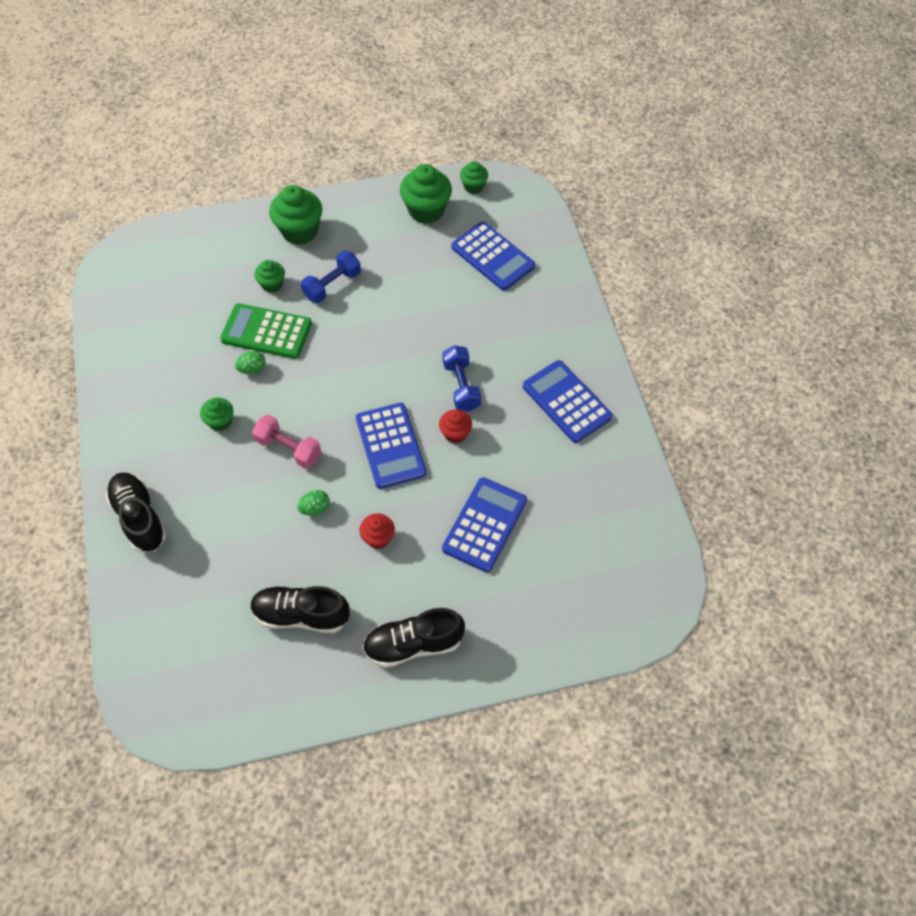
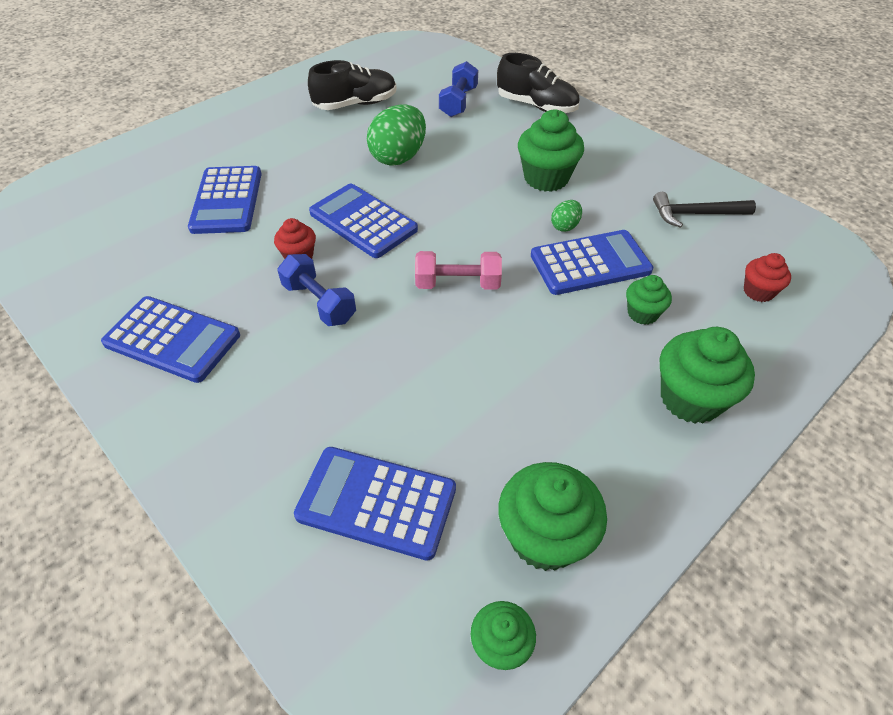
camera: 150 degrees right, 10 degrees down
green cupcake [200,397,233,431] -> green cupcake [518,109,584,192], size x1.78
green calculator [220,303,312,359] -> blue calculator [531,230,653,295]
pink dumbbell [252,414,321,468] -> pink dumbbell moved to [415,251,502,290]
green egg [297,490,330,516] -> green egg [367,104,426,166], size x2.07
blue dumbbell [301,251,361,303] -> blue dumbbell moved to [439,61,478,117]
red cupcake [359,513,395,549] -> red cupcake moved to [744,253,791,302]
black shoe [362,608,465,668] -> none
none -> black hammer [653,192,756,228]

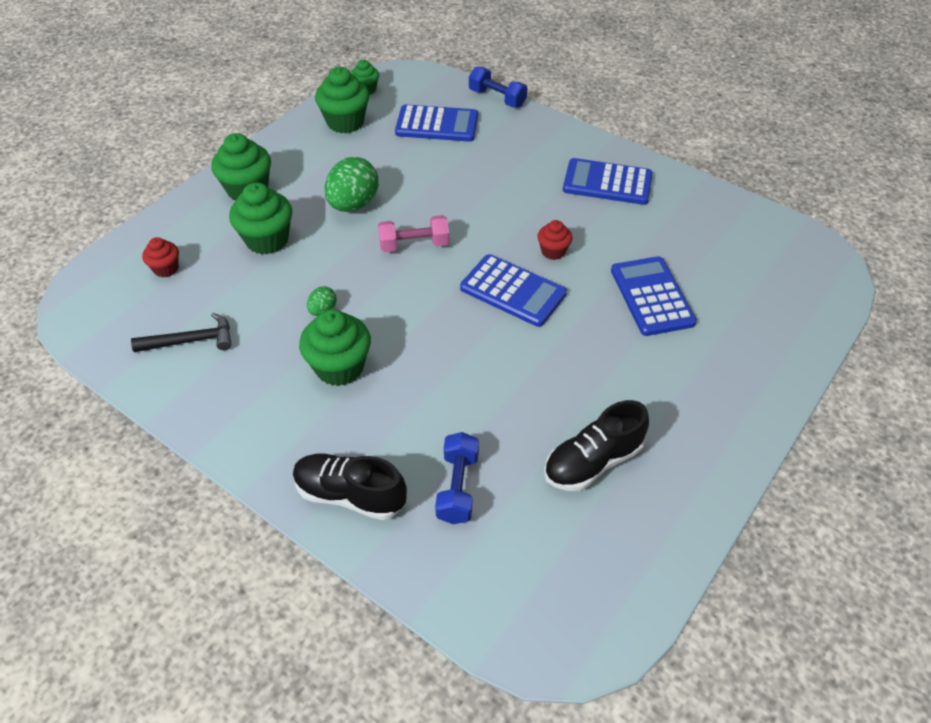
camera: 170 degrees right, 0 degrees up
blue dumbbell [277,254,356,326] -> blue dumbbell moved to [469,66,527,108]
green egg [367,104,426,166] -> green egg moved to [325,157,378,212]
blue calculator [531,230,653,295] -> none
green cupcake [626,275,672,325] -> green cupcake [229,182,292,255], size x1.78

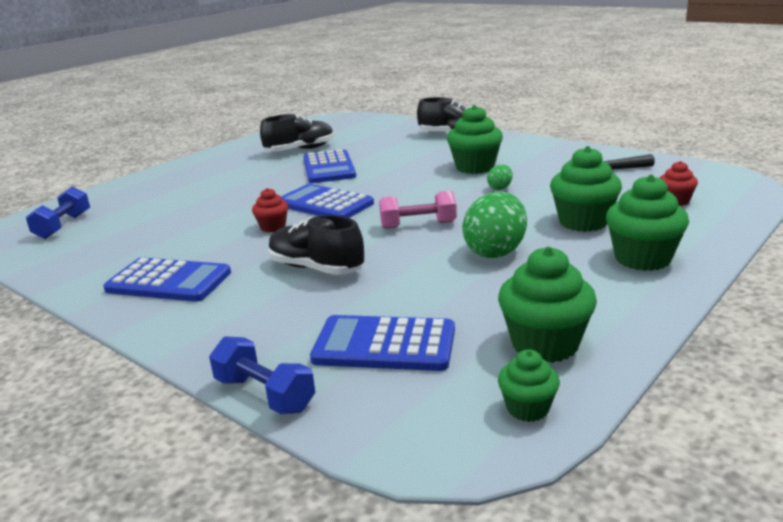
camera: 175 degrees left, 25 degrees down
blue dumbbell [435,432,479,524] -> blue dumbbell moved to [26,186,90,239]
blue calculator [611,256,697,336] -> blue calculator moved to [303,149,356,183]
none -> black shoe [268,215,364,275]

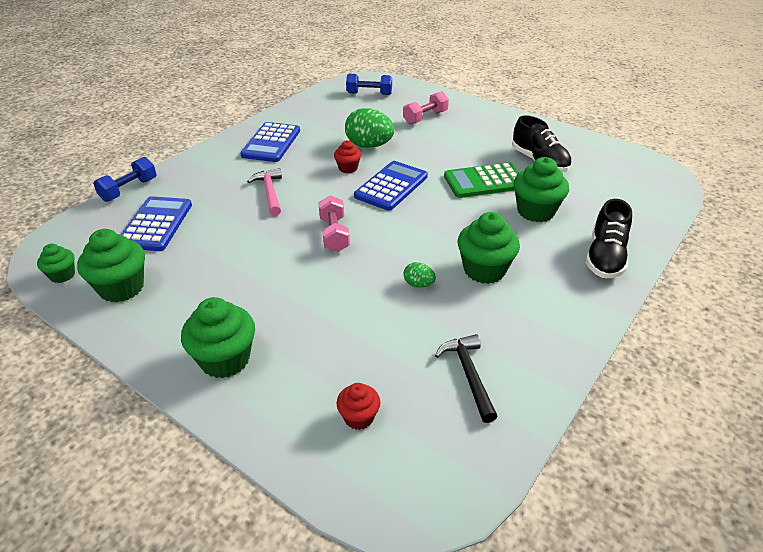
camera: 85 degrees right, 15 degrees up
black shoe [268,215,364,275] -> pink hammer [247,168,282,216]
blue calculator [303,149,356,183] -> green calculator [444,162,519,198]
green egg [462,192,527,258] -> green egg moved to [345,108,395,148]
green cupcake [550,146,622,232] -> green cupcake moved to [513,157,569,222]
none -> pink dumbbell [403,91,449,124]

